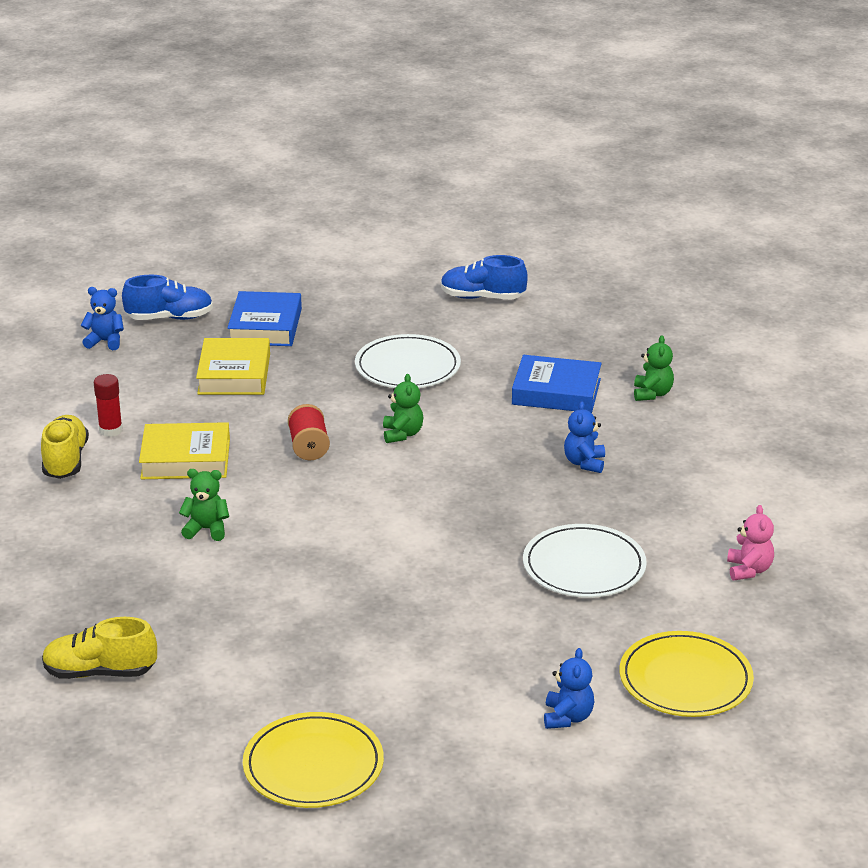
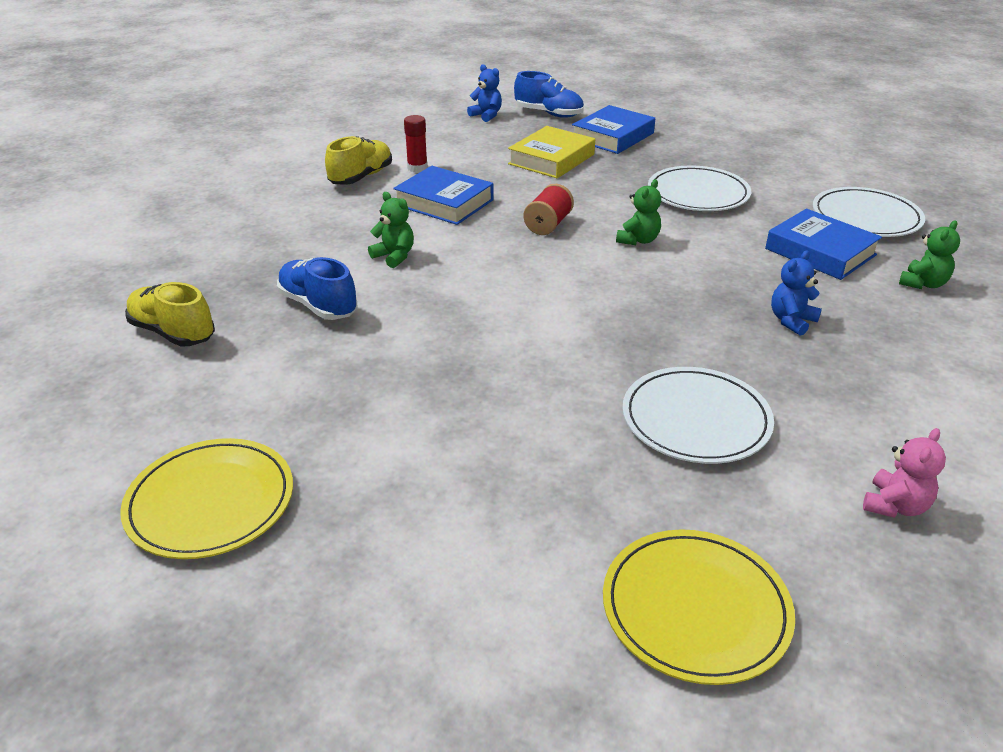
camera: 35 degrees right, 5 degrees up
yellow book [139,422,230,479] -> blue book [393,166,494,225]
blue shoe [441,255,528,300] -> blue shoe moved to [277,257,357,320]
blue teddy bear [544,648,594,729] -> none
none -> white plate [813,187,925,237]

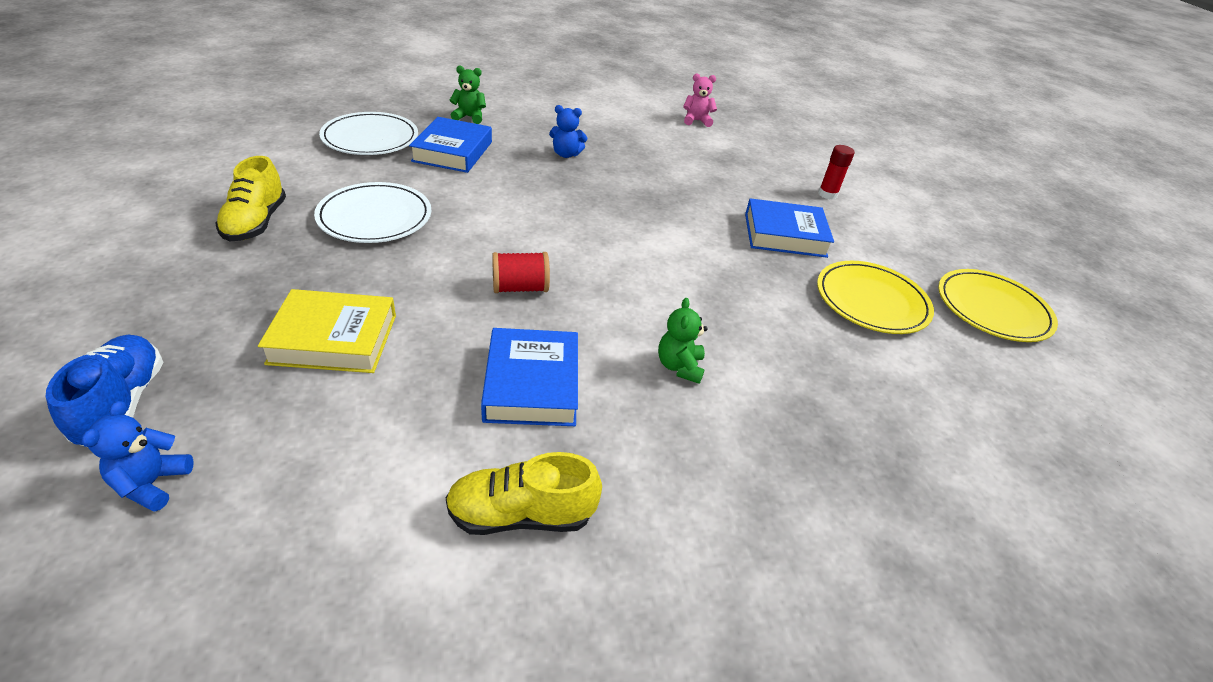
camera: 130 degrees left, 5 degrees up
yellow shoe [125,282,215,346] -> yellow shoe moved to [215,156,286,241]
blue shoe [277,257,357,320] -> none
red glue stick [404,115,428,173] -> red glue stick moved to [818,145,855,200]
blue book [572,105,655,154] -> blue book moved to [745,198,834,258]
yellow plate [603,529,795,685] -> yellow plate moved to [817,261,934,334]
green teddy bear [616,179,661,245] -> none
white plate [622,367,774,464] -> none

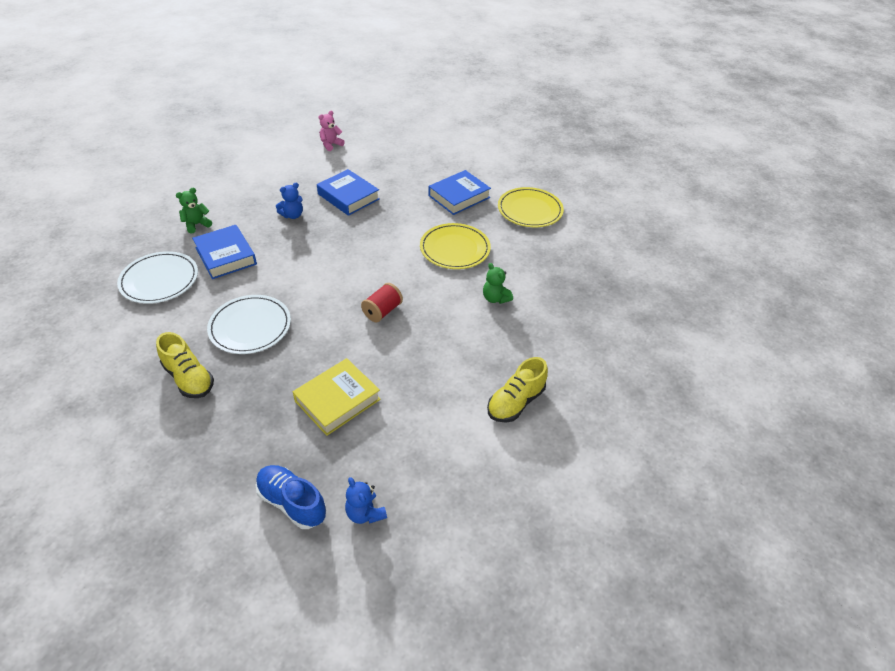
camera: 40 degrees left, 5 degrees up
blue book [481,328,578,426] -> blue book moved to [317,169,379,216]
red glue stick [818,145,855,200] -> none
yellow plate [938,269,1058,342] -> yellow plate moved to [420,223,491,269]

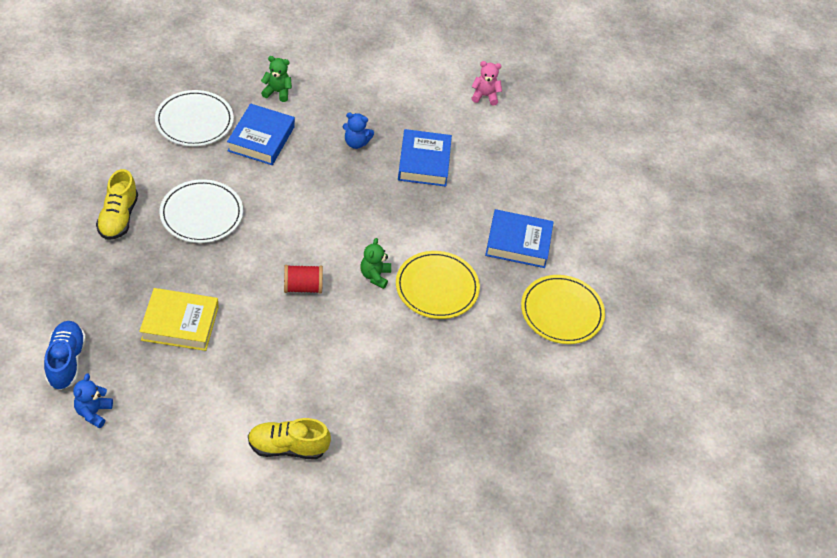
camera: 45 degrees right, 5 degrees up
green teddy bear [483,263,513,304] -> green teddy bear moved to [360,238,391,289]

